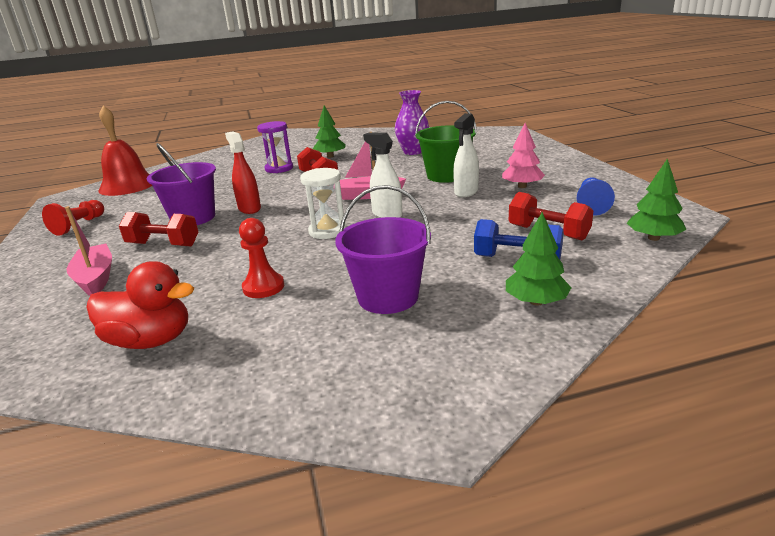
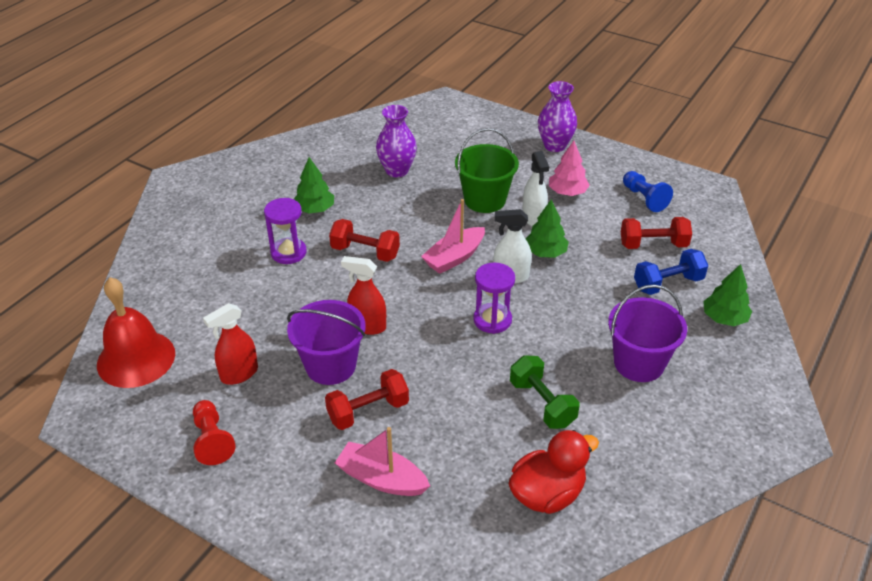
camera: 45 degrees left, 15 degrees up
red pawn [239,218,284,298] -> green dumbbell [510,355,580,429]
white hourglass [300,168,347,239] -> purple hourglass [473,262,515,334]
green tree [627,158,687,241] -> green tree moved to [526,199,569,258]
none -> red spray bottle [203,303,258,385]
none -> purple vase [538,81,577,152]

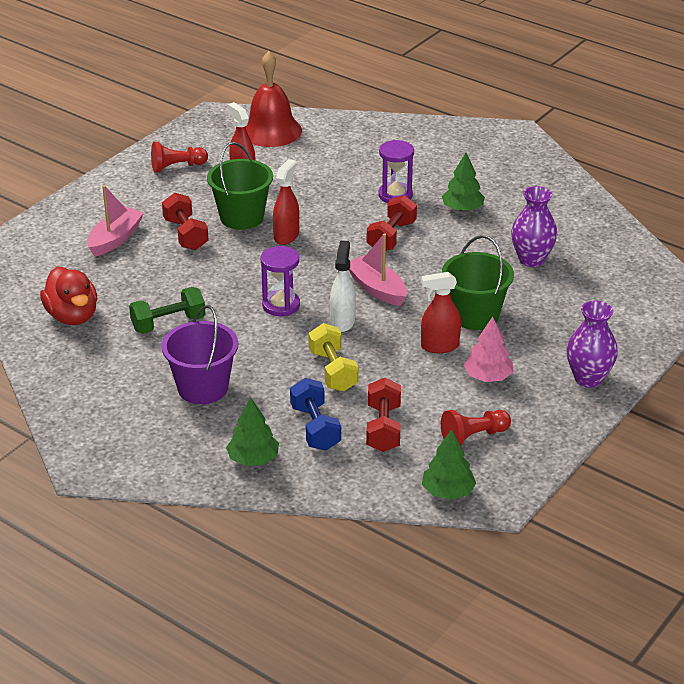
camera: 95 degrees right, 5 degrees down
purple bucket [287,300,365,385] -> green bucket [207,142,273,230]
white spray bottle [522,151,549,226] -> red spray bottle [421,272,461,353]
green tree [526,199,569,258] -> green tree moved to [422,429,476,500]
blue pawn [623,171,673,212] -> red pawn [441,410,511,445]
none -> yellow dumbbell [308,323,359,392]

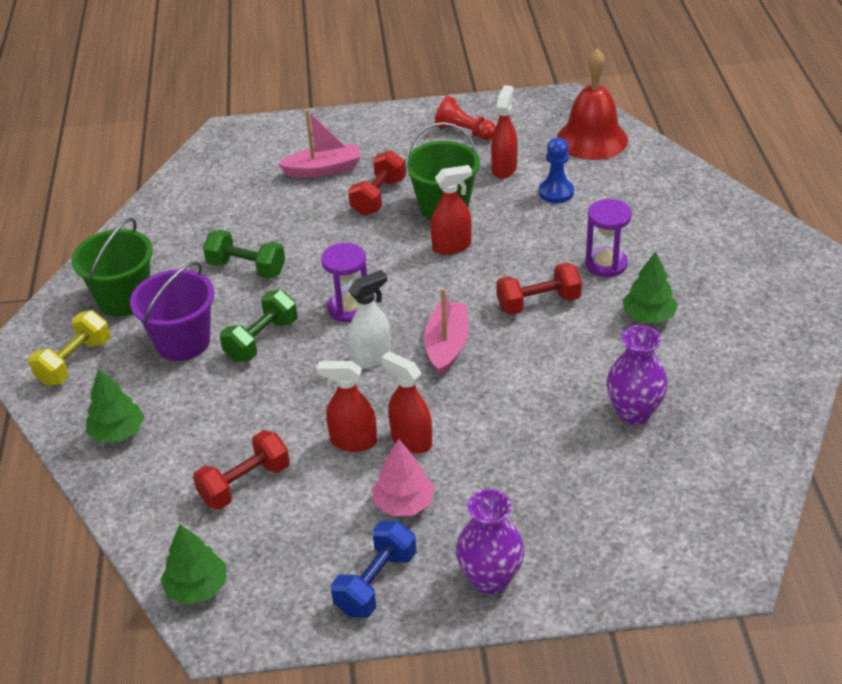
camera: 50 degrees right, 5 degrees up
red duck [40,267,97,325] -> none
blue dumbbell [290,378,341,451] -> blue dumbbell moved to [331,521,416,618]
yellow dumbbell [308,323,359,392] -> yellow dumbbell moved to [29,310,110,386]
red pawn [441,410,511,445] -> none
green bucket [442,235,514,330] -> green bucket moved to [71,218,153,317]
none -> green dumbbell [220,290,297,362]
none -> red spray bottle [317,361,377,452]
none -> blue pawn [539,137,574,203]

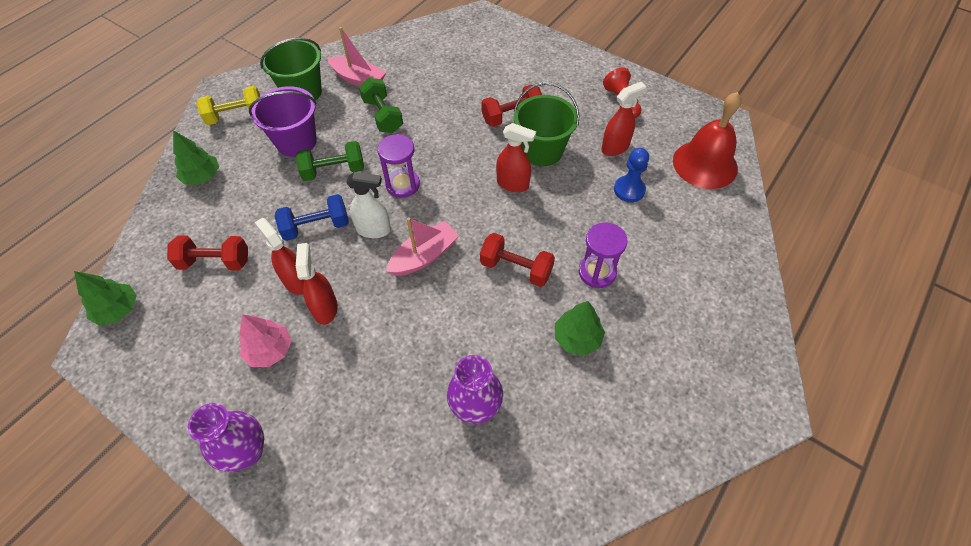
camera: 40 degrees right, 15 degrees up
pink boat [278,109,361,178] -> pink boat moved to [327,27,386,86]
blue dumbbell [331,521,416,618] -> blue dumbbell moved to [275,194,349,241]

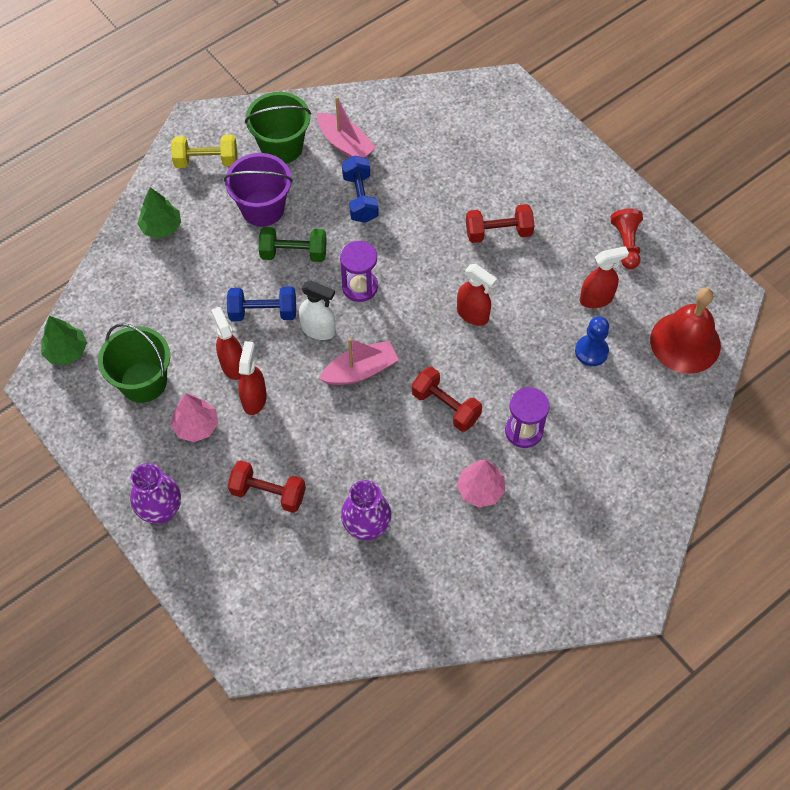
camera: 15 degrees right, 5 degrees up
red dumbbell [167,235,248,270] -> red dumbbell moved to [228,460,306,513]
green dumbbell [359,78,403,133] -> blue dumbbell [342,155,379,223]
green bucket [514,82,580,166] -> green bucket moved to [98,323,170,403]
green tree [555,301,605,355] -> pink tree [457,460,505,507]

